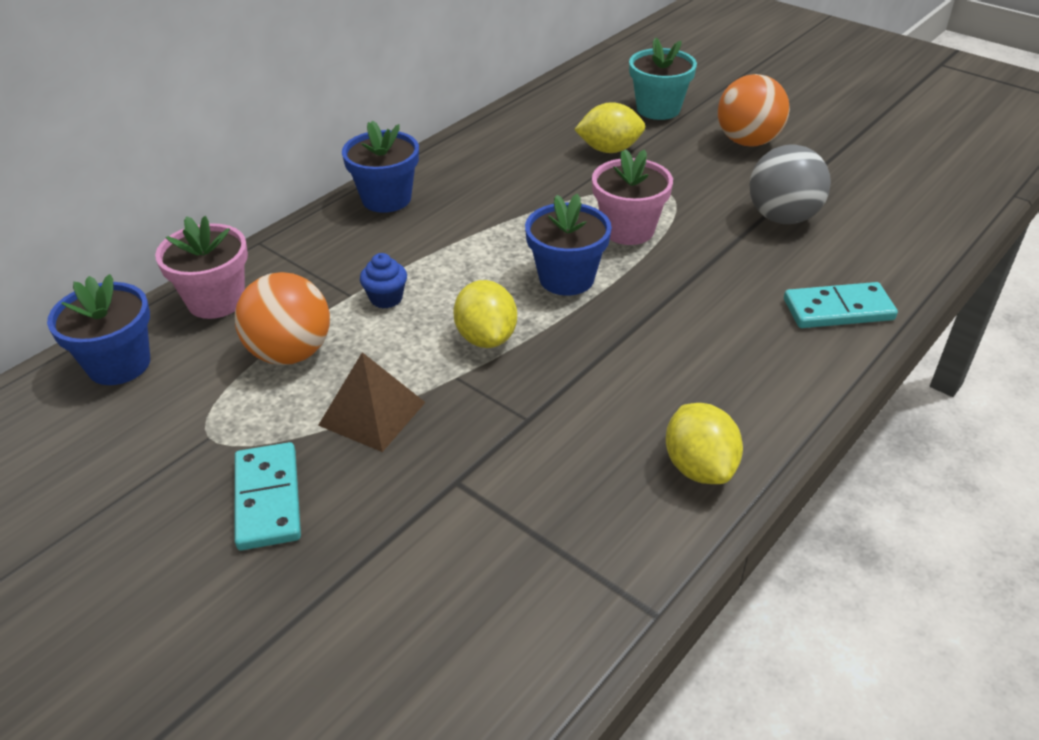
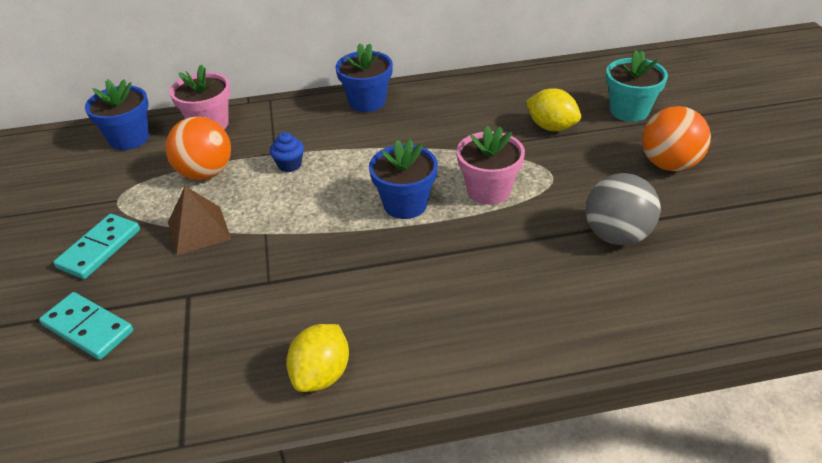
camera: 40 degrees right, 0 degrees up
yellow lemon [453,280,517,348] -> none
turquoise domino [784,282,898,328] -> turquoise domino moved to [39,292,133,360]

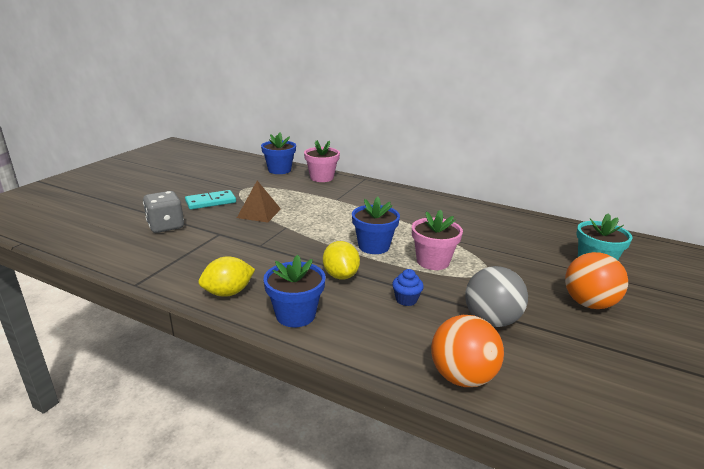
camera: 35 degrees right, 15 degrees down
turquoise domino [39,292,133,360] -> grey dice [143,191,184,233]
orange ball [165,117,231,180] -> orange ball moved to [431,315,504,387]
blue cupcake [270,132,304,172] -> blue cupcake moved to [392,269,424,306]
blue flower pot [336,43,393,112] -> blue flower pot moved to [263,255,326,327]
yellow lemon [526,88,581,131] -> yellow lemon moved to [323,241,360,280]

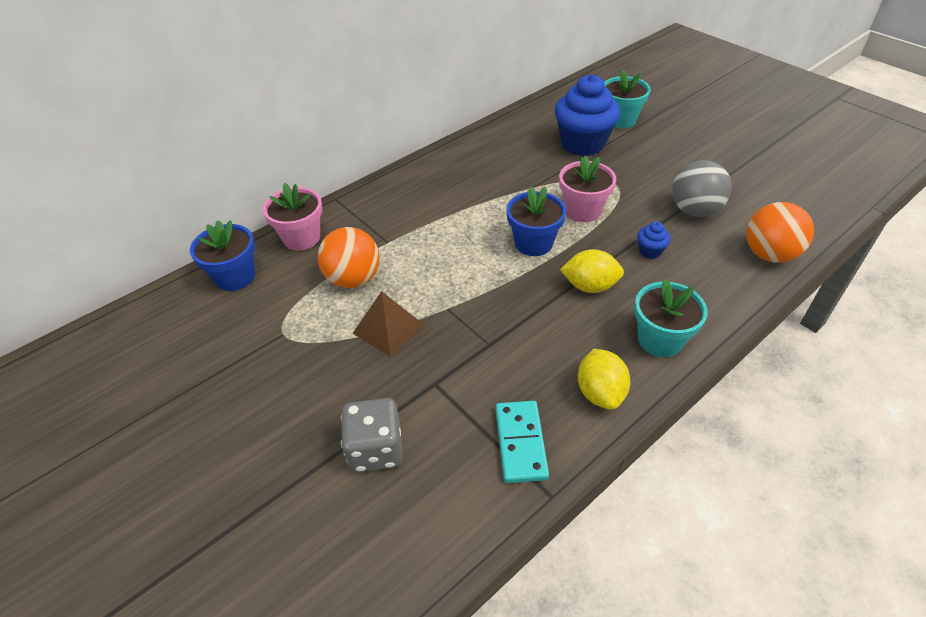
camera: 65 degrees left, 20 degrees up
turquoise domino [185,190,236,210] -> turquoise domino moved to [495,401,549,483]
blue flower pot [263,255,326,327] -> turquoise flower pot [634,278,708,357]
orange ball [565,252,628,309] -> orange ball moved to [318,227,380,288]
none -> blue cupcake [555,74,620,156]

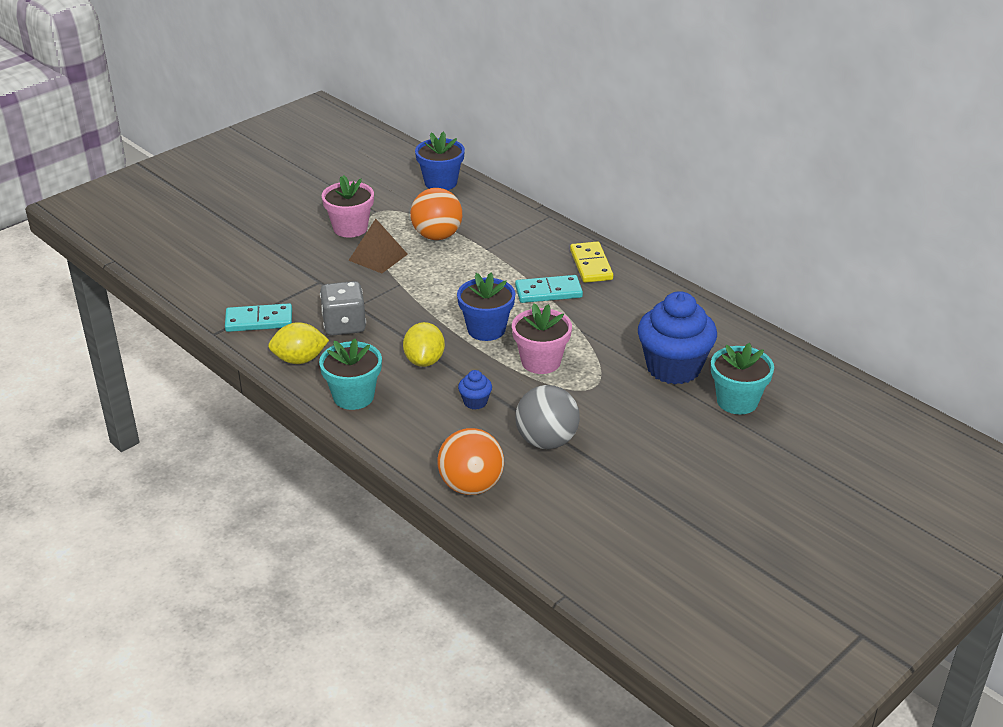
camera: 85 degrees right, 10 degrees down
pink flower pot [263,183,322,251] -> pink flower pot moved to [322,175,374,238]
grey dice [341,398,403,473] -> grey dice moved to [320,281,366,336]
none -> turquoise domino [515,275,583,303]
none -> yellow domino [570,241,613,283]

